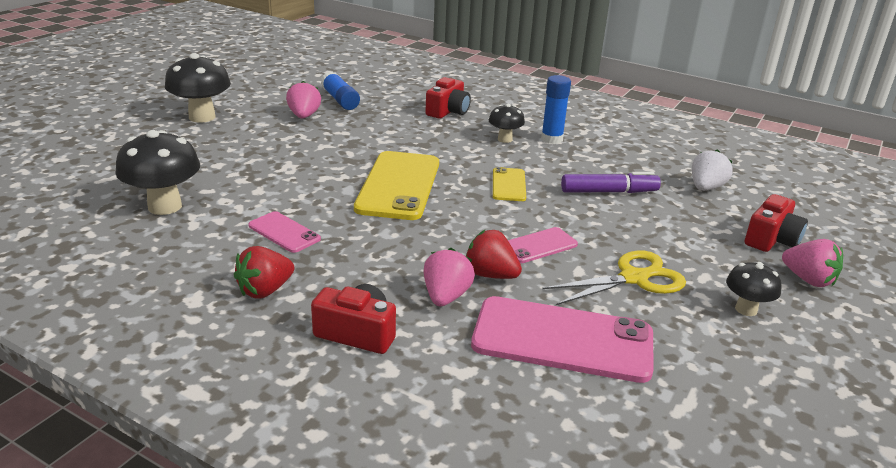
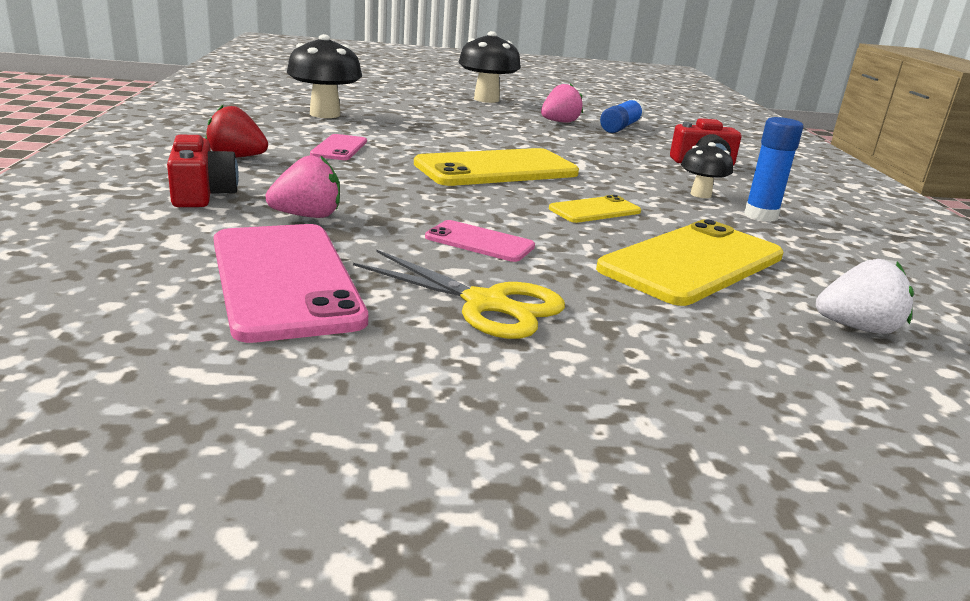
camera: 55 degrees right, 5 degrees down
red strawberry [466,230,522,279] -> none
purple marker [561,172,661,193] -> yellow phone [596,219,784,306]
black mushroom [726,262,782,316] -> none
red camera [745,194,808,252] -> none
pink strawberry [782,239,843,287] -> none

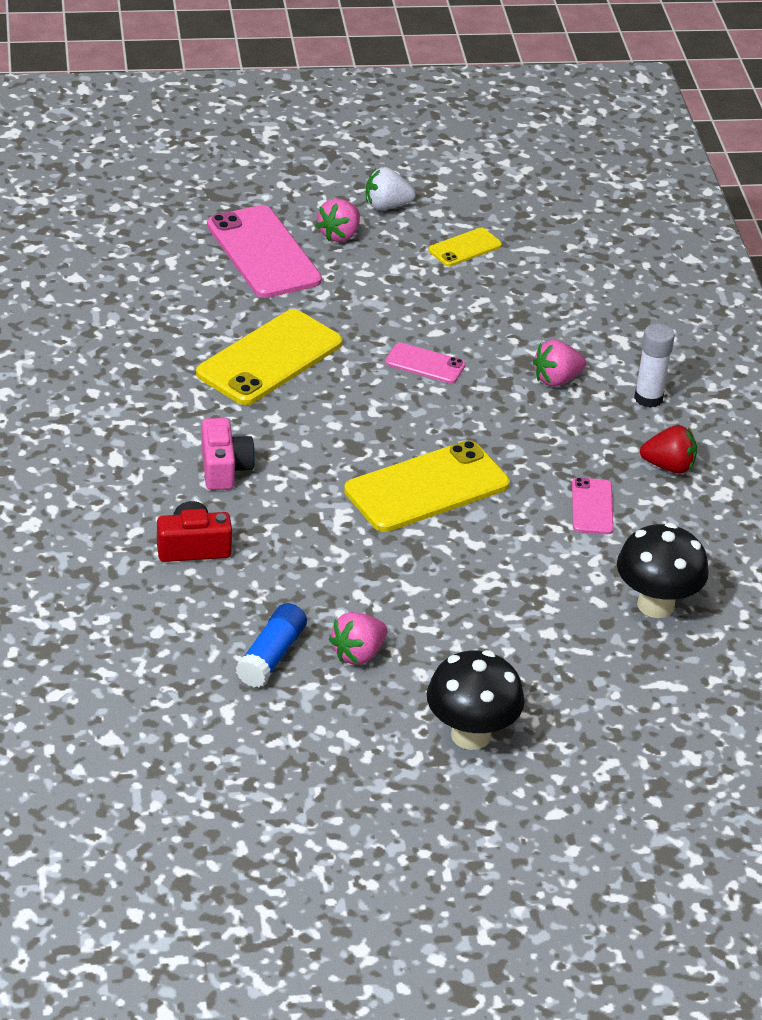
camera: 175 degrees right, 15 degrees up
red camera [167,135,239,207] -> white glue stick [634,324,675,408]
pink phone [214,224,368,343] -> pink phone moved to [207,205,322,298]
yellow scissors [353,250,565,339] -> none
yellow phone [549,195,641,223] -> yellow phone moved to [428,228,502,266]
black mushroom [681,142,733,198] -> pink camera [201,418,255,490]
blue glue stick [744,117,803,222] -> none
white strawberry [816,259,914,334] -> white strawberry moved to [366,167,415,210]
none -> pink strawberry [316,198,360,242]

